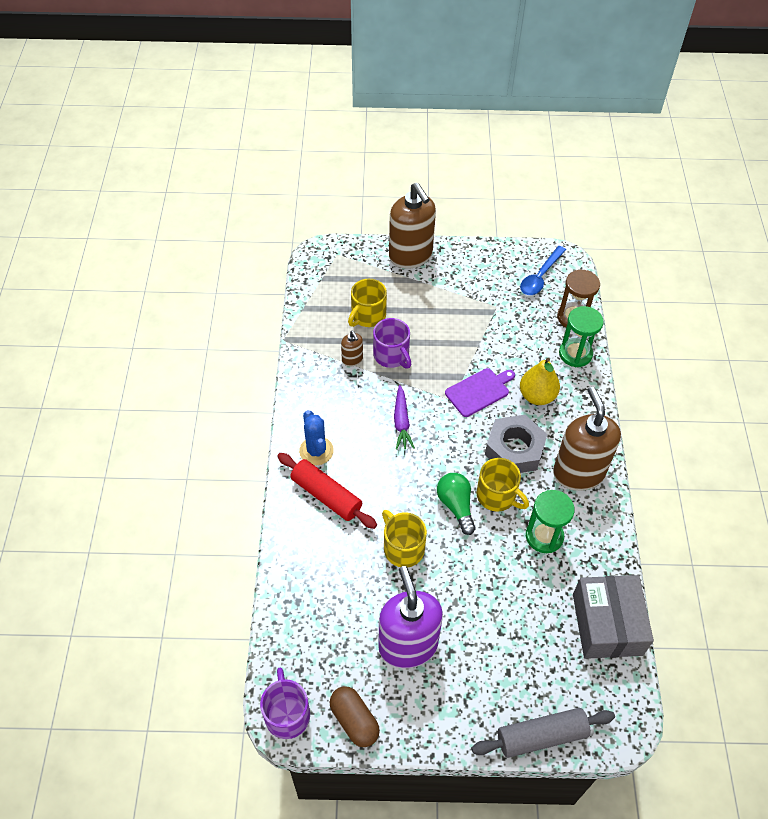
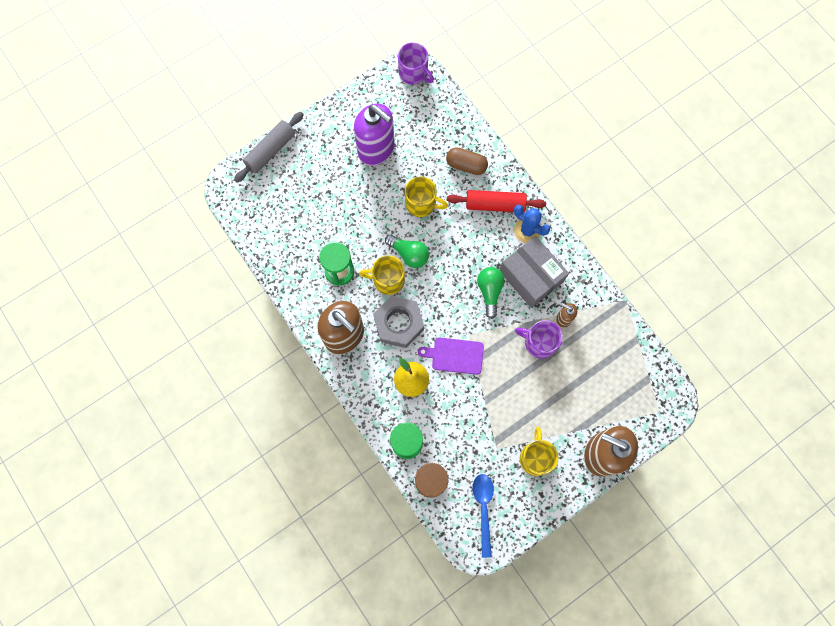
camera: 145 degrees right, 20 degrees up
brown capsule [330,686,380,747] -> brown capsule moved to [446,147,488,175]
yellow mug [348,279,387,327] -> yellow mug moved to [520,427,558,476]
purple carrot [394,385,415,450] -> green light bulb [477,267,504,319]
purple cutting board [445,368,515,417] -> purple cutting board turned 75 degrees clockwise [418,337,484,375]
grey box [573,575,654,659] -> grey box moved to [500,236,569,308]

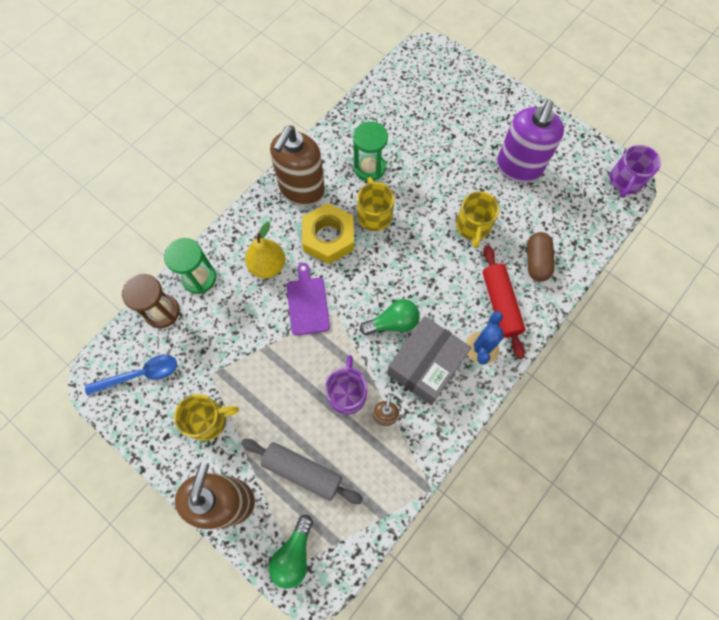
camera: 75 degrees right, 5 degrees down
grey rolling pin [234,112,304,183] -> grey rolling pin moved to [241,439,363,504]
grey nut [373,296,424,348] -> yellow nut [302,203,354,264]
green light bulb [385,234,429,268] -> green light bulb moved to [269,515,313,589]

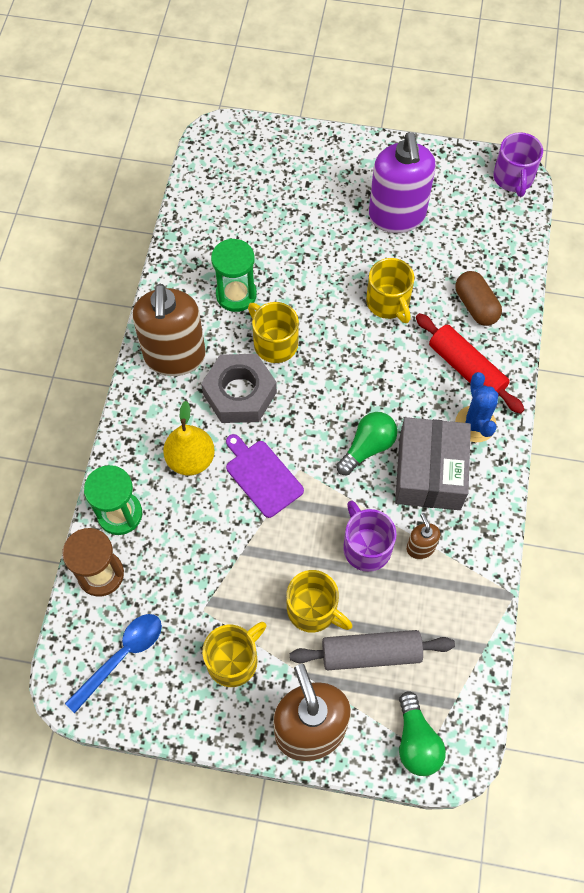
camera: 30 degrees left, 5 degrees down
yellow nut [302,203,354,264] -> grey nut [201,354,277,423]
none -> yellow mug [286,570,352,633]

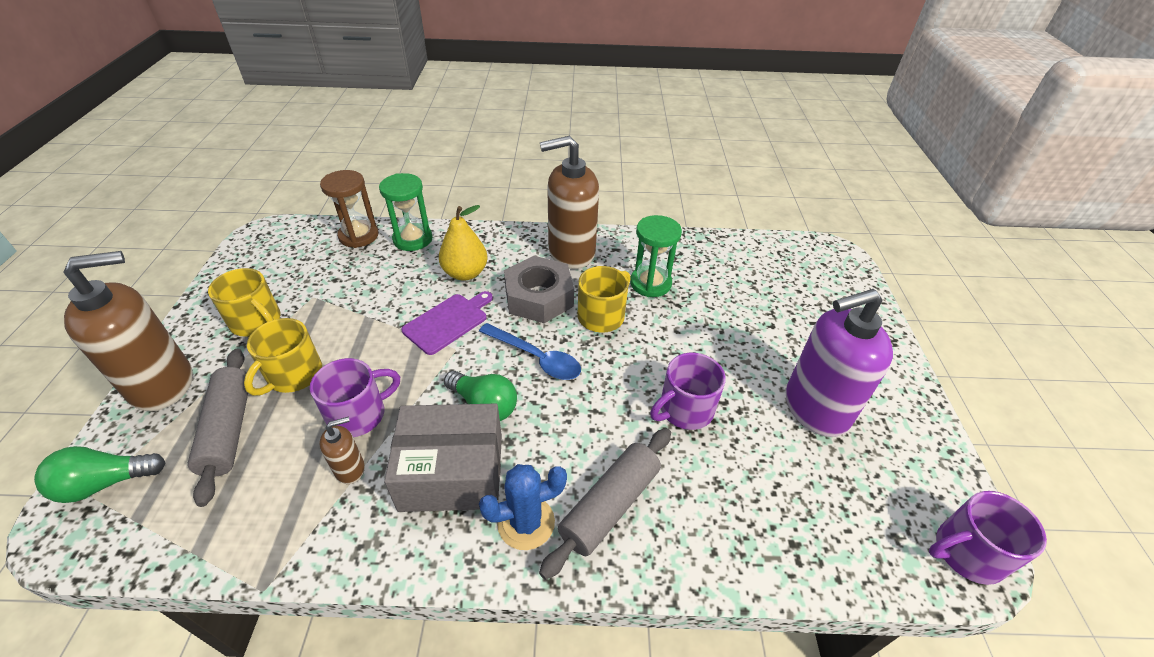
camera: 80 degrees right, 20 degrees down
blue spoon [65,614,162,713] -> blue spoon moved to [479,323,581,380]
yellow mug [366,258,414,323] -> purple mug [650,353,726,430]
red rolling pin [416,313,525,414] -> grey rolling pin [539,428,671,580]
brown capsule [456,271,502,326] -> none

